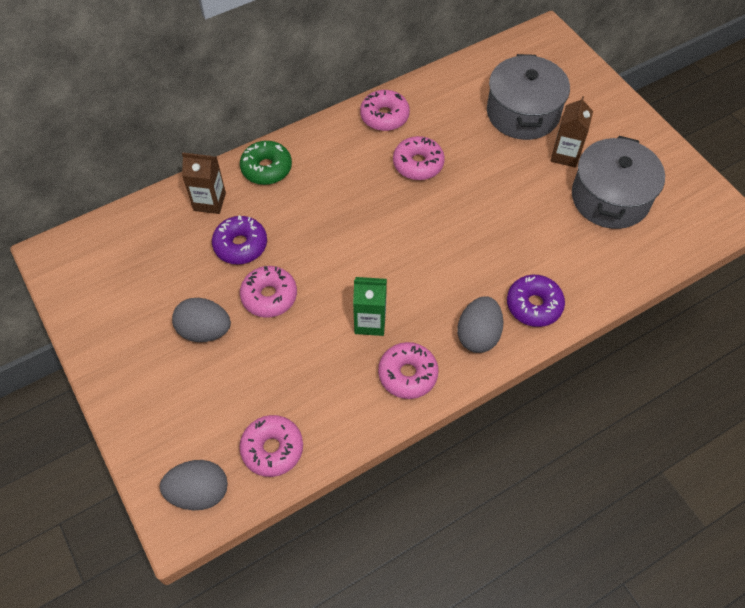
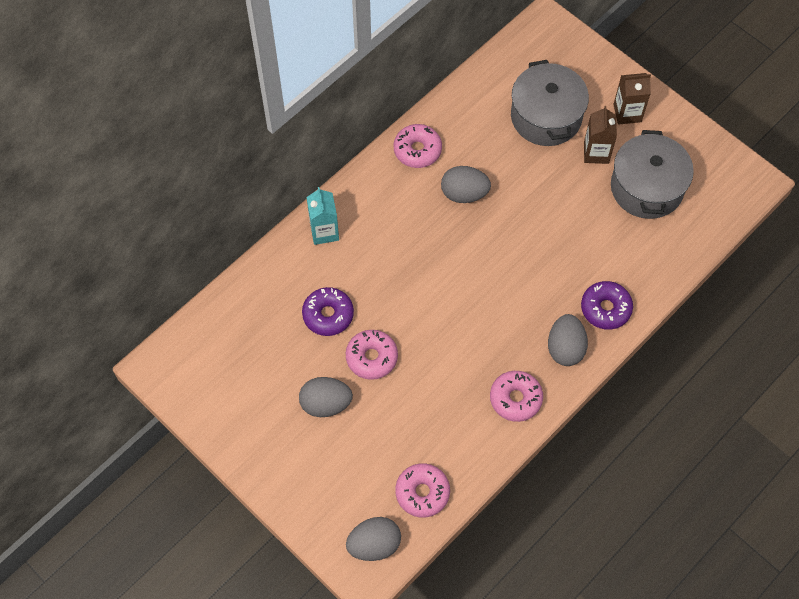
camera: 15 degrees left, 5 degrees up
brown carton [182,153,226,214] -> brown carton moved to [613,73,651,125]
green donut [240,141,292,185] -> turquoise carton [307,187,339,245]
green carton [353,277,387,336] -> none
pink donut [393,136,445,180] -> grey egg [441,166,491,203]

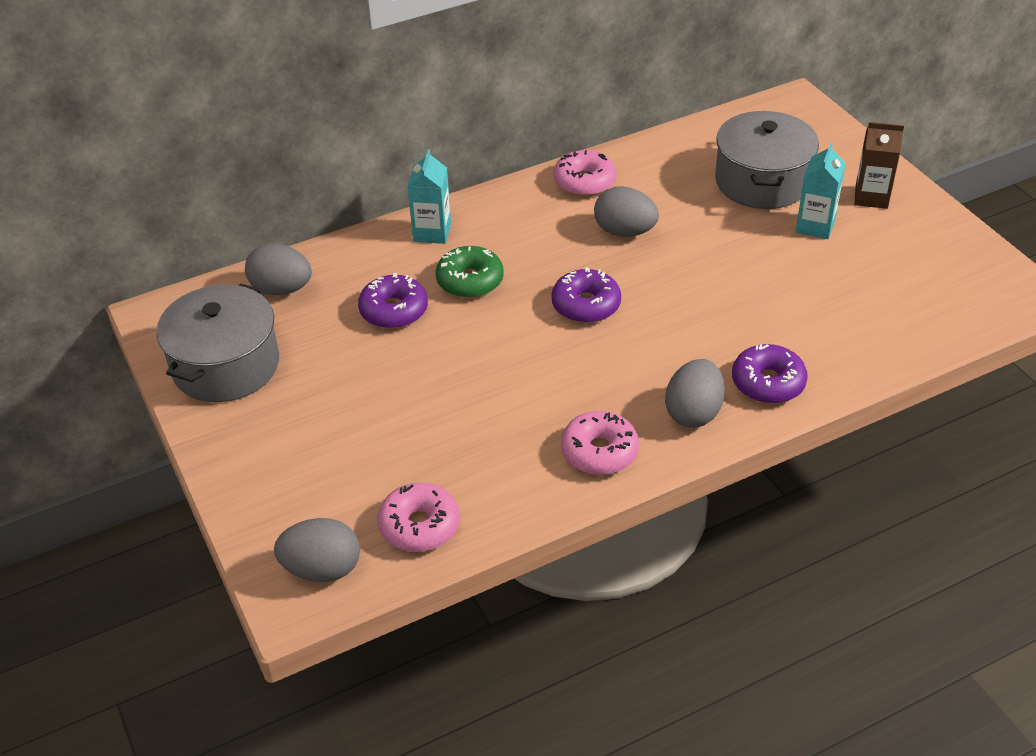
camera: 20 degrees right, 20 degrees down
grey egg [299,377,353,417] -> grey egg moved to [245,243,312,295]
pink donut [346,330,398,380] -> none
brown carton [584,106,617,164] -> turquoise carton [795,143,846,239]
grey pot [611,130,694,219] -> grey pot moved to [156,284,279,402]
none -> green donut [436,246,504,298]
none -> purple donut [551,267,621,323]

